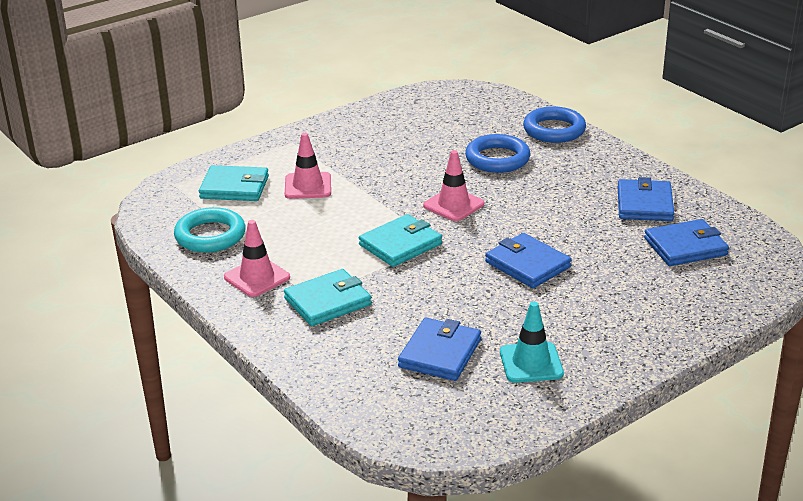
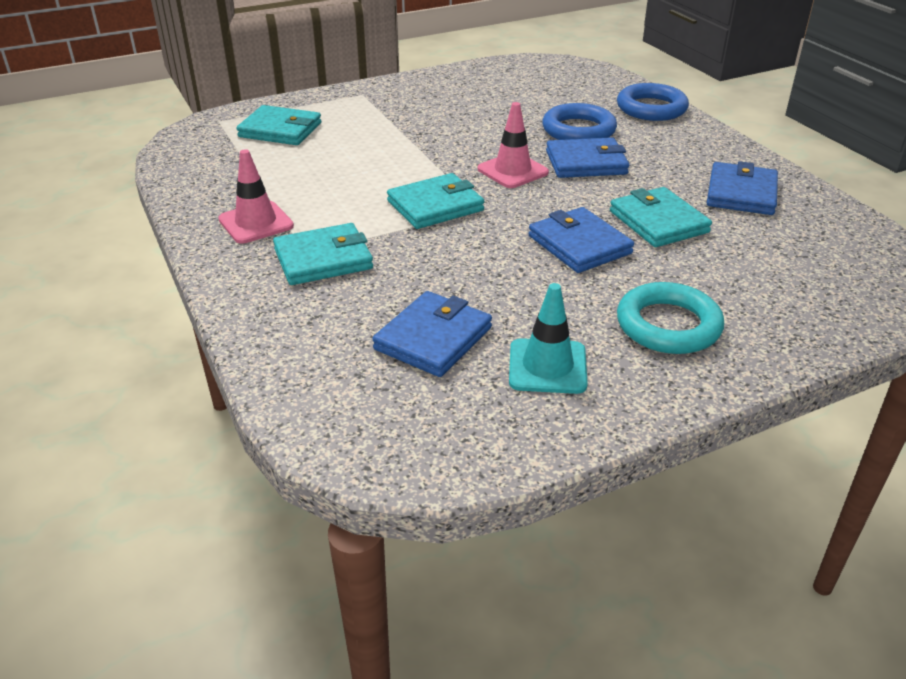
camera: 10 degrees right, 5 degrees up
turquoise ring [174,207,246,253] -> turquoise ring moved to [617,282,724,354]
pink traffic cone [285,133,331,199] -> none
blue wallet [644,219,729,266] -> blue wallet moved to [546,137,629,178]
none -> turquoise wallet [610,187,712,247]

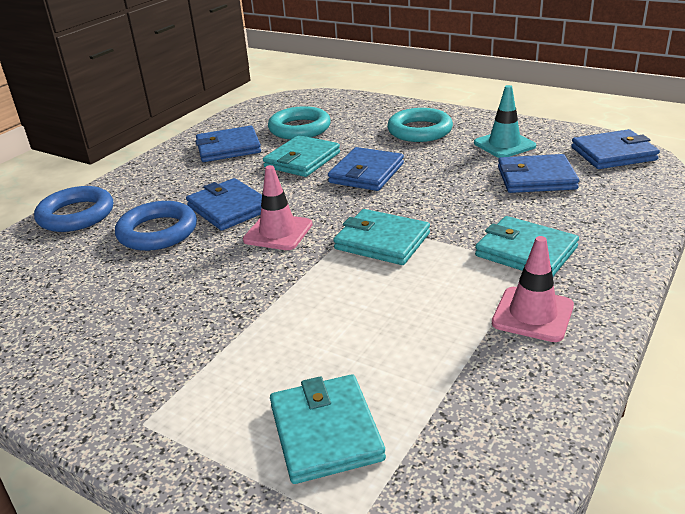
camera: 120 degrees left, 5 degrees down
none -> turquoise ring [268,106,331,139]
none -> blue wallet [571,129,660,169]

